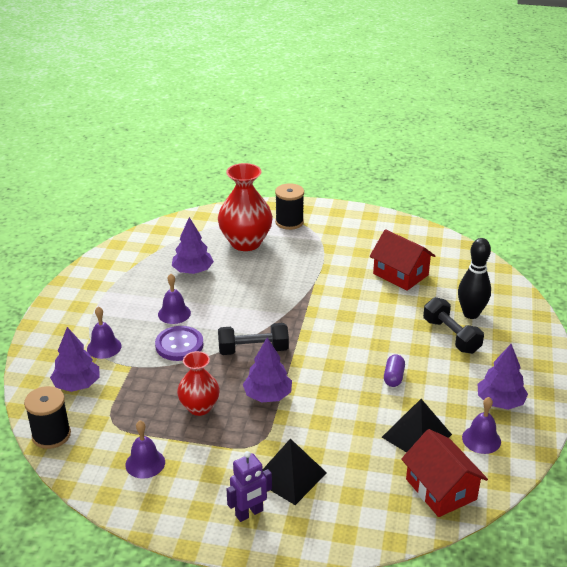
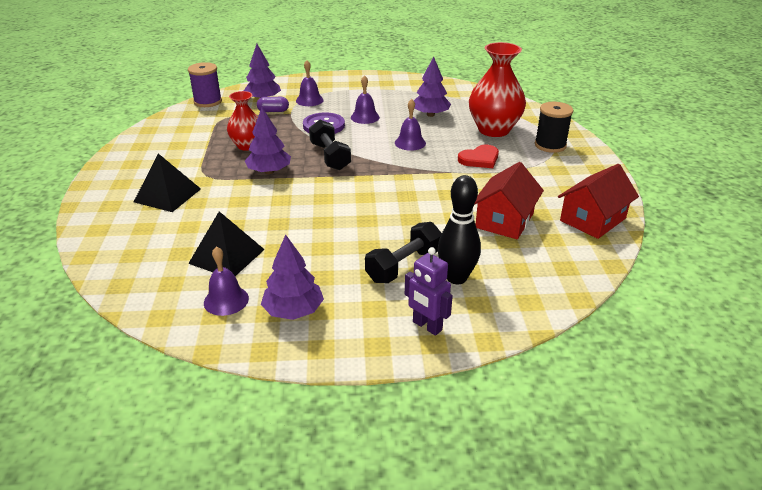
camera: 75 degrees right, 0 degrees up
black spool [24,386,71,449] -> purple spool [188,62,222,107]
purple bell [125,421,165,479] -> purple bell moved to [395,99,426,151]
purple robot [227,451,272,522] -> purple robot moved to [405,247,453,336]
purple capsule [384,354,405,387] -> purple capsule moved to [257,97,289,112]
red house [401,429,488,517] -> red house moved to [558,164,639,239]
none -> red heart [458,145,499,168]

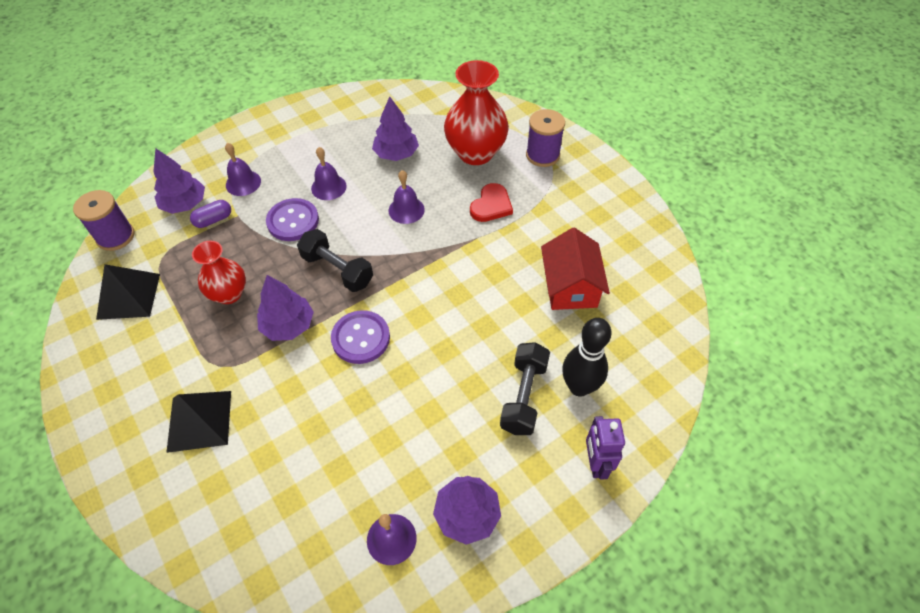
camera: 30 degrees left, 20 degrees up
black pyramid [188,211,265,276] -> black pyramid moved to [96,264,160,320]
purple robot [405,247,453,336] -> purple robot turned 75 degrees clockwise [586,416,625,480]
black spool [535,102,573,153] -> purple spool [526,109,565,167]
red house [558,164,639,239] -> none
none -> purple button [331,310,390,364]

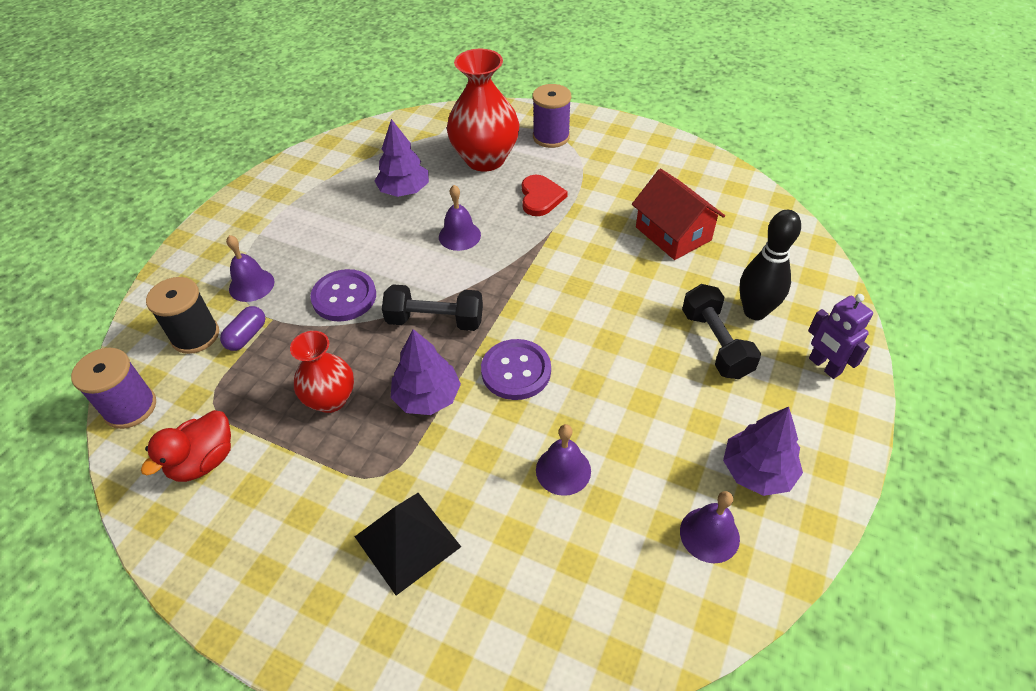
camera: 30 degrees left, 5 degrees down
black pyramid [96,264,160,320] -> red duck [141,410,231,482]
purple tree [153,148,205,214] -> black spool [146,277,219,354]
purple bell [311,147,347,200] -> purple bell moved to [536,424,591,496]

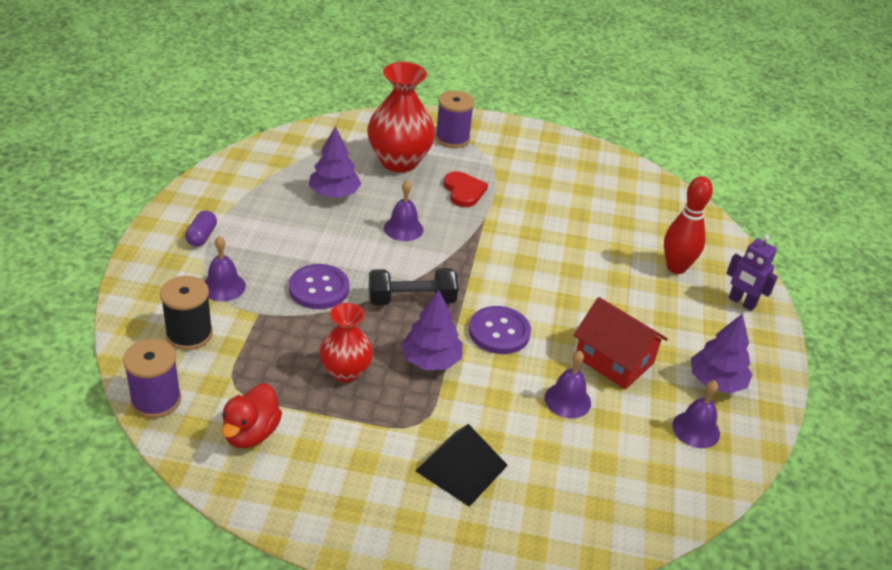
camera: 20 degrees left, 10 degrees down
purple capsule [220,306,266,351] -> purple capsule moved to [185,211,217,247]
red house [632,169,725,260] -> red house moved to [573,297,668,389]
black dumbbell [682,284,761,379] -> none
black bowling pin [740,210,801,320] -> red bowling pin [664,176,713,274]

